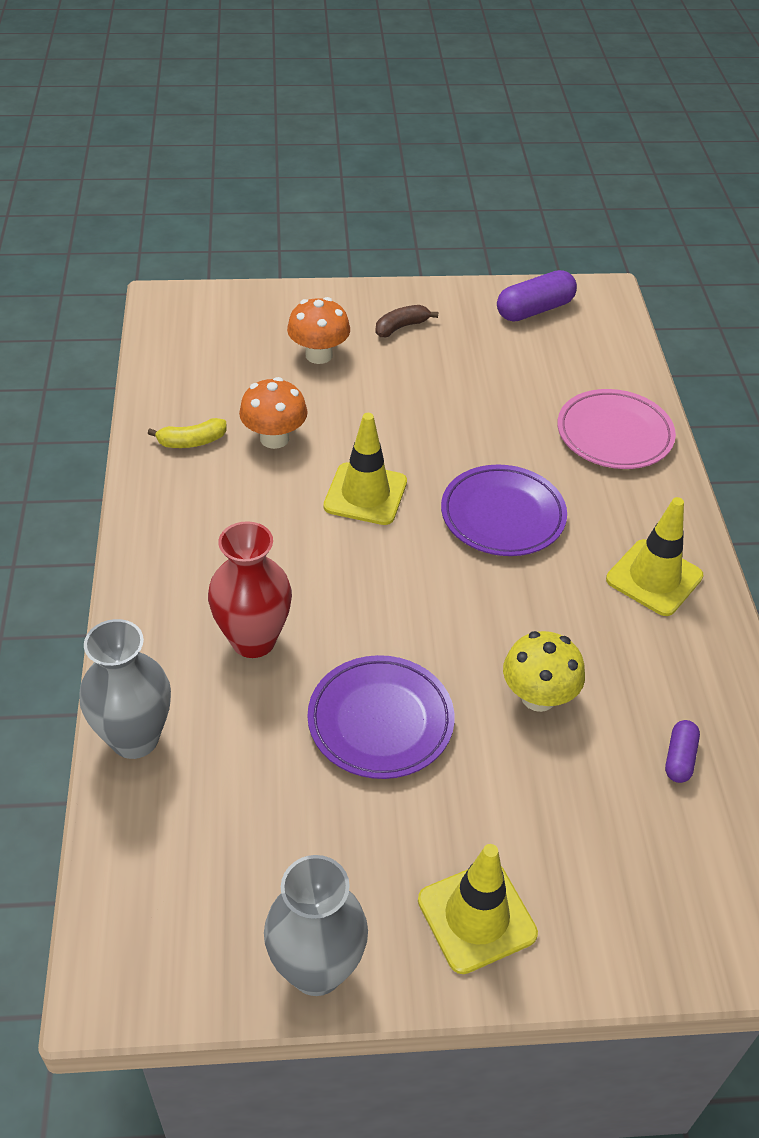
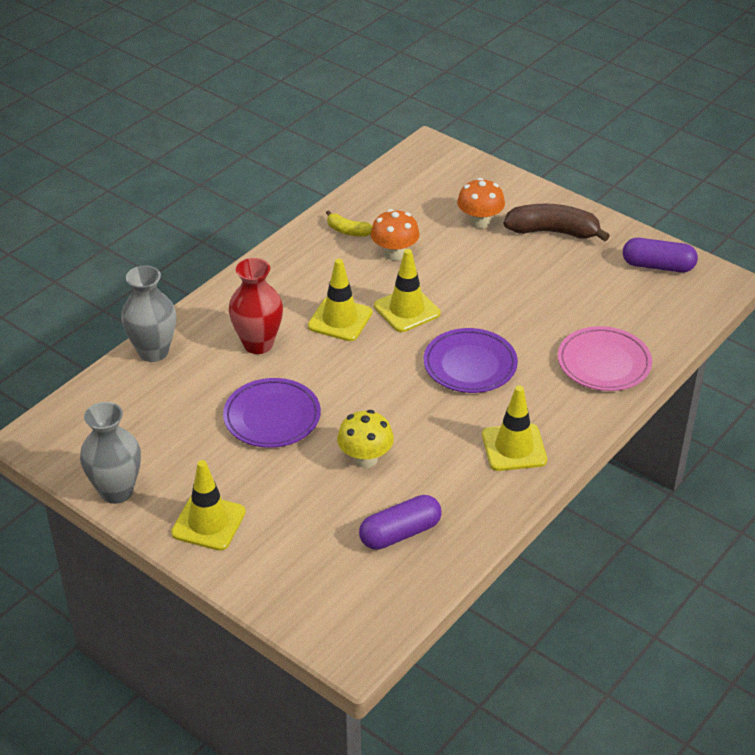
camera: 45 degrees right, 5 degrees down
brown banana [375,305,438,337] -> brown banana [503,204,610,242], size x1.88
purple capsule [665,720,700,783] -> purple capsule [359,495,442,550], size x1.79
none -> yellow traffic cone [308,259,372,341]

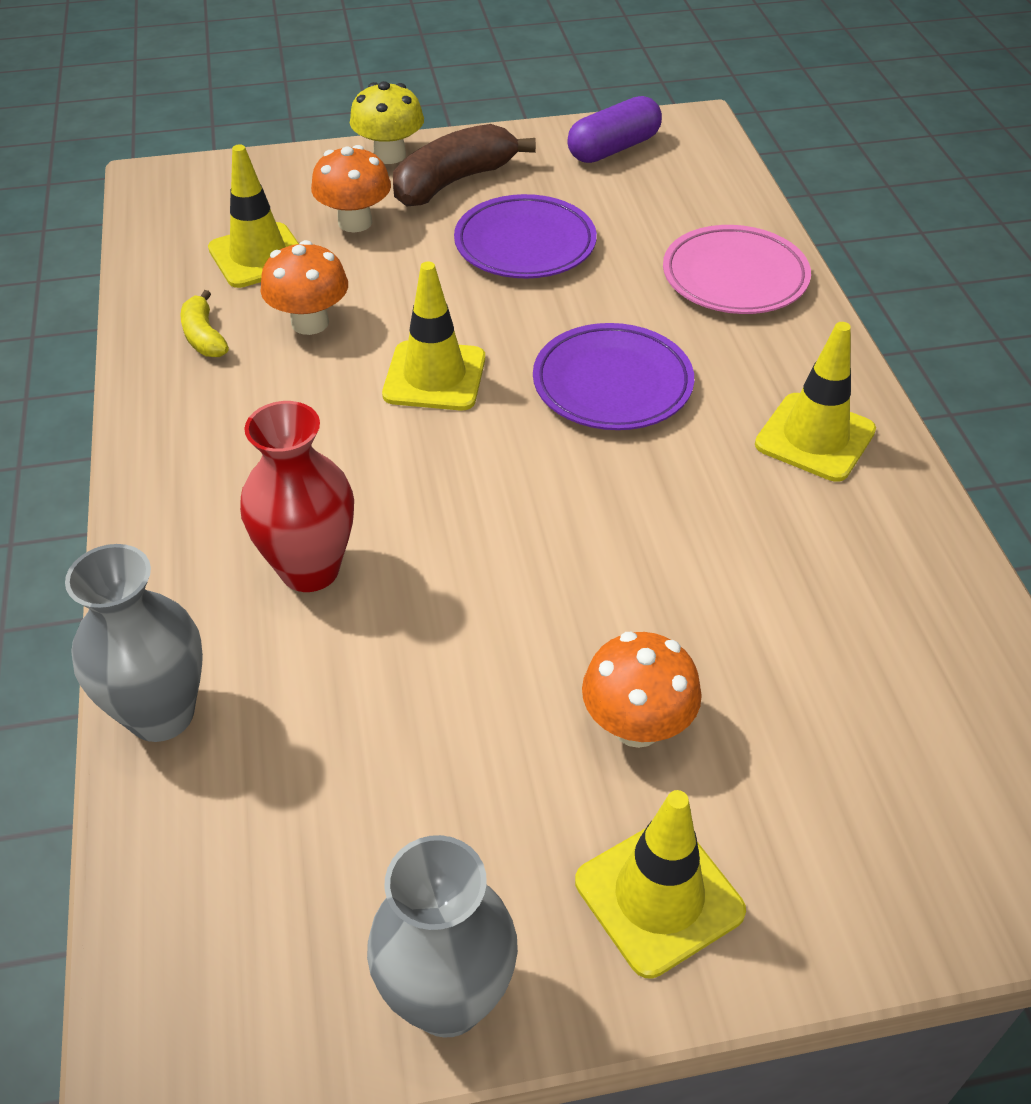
camera: 50 degrees left, 5 degrees up
purple plate [223,378,321,448] -> purple plate moved to [454,194,597,279]
yellow traffic cone [308,259,372,341] -> yellow traffic cone moved to [208,144,299,288]
yellow banana [326,211,372,237] -> yellow banana turned 90 degrees clockwise [180,290,229,357]
yellow mushroom [337,410,394,468] -> yellow mushroom moved to [350,81,424,164]
purple capsule [359,495,442,550] -> none
none -> orange mushroom [582,632,702,748]

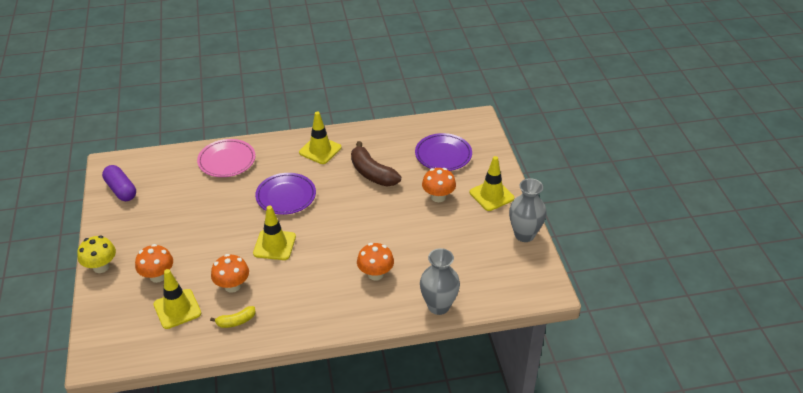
camera: 90 degrees left, 5 degrees down
red vase [240,401,354,592] -> orange mushroom [357,243,394,281]
brown banana [393,124,536,207] -> brown banana moved to [351,141,401,187]
purple plate [454,194,597,279] -> purple plate moved to [415,133,472,171]

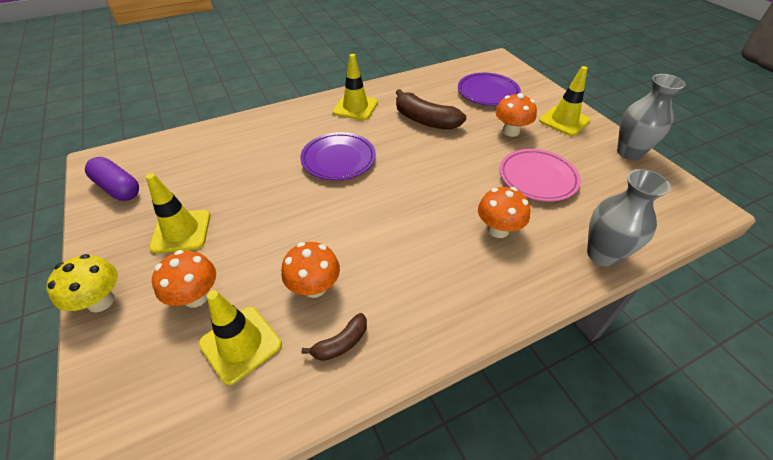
camera: 15 degrees left, 5 degrees up
pink plate [197,139,256,177] -> pink plate moved to [500,149,581,202]
yellow banana [210,306,256,328] -> brown banana [302,313,367,361]
yellow traffic cone [253,205,296,260] -> yellow traffic cone moved to [146,173,210,253]

